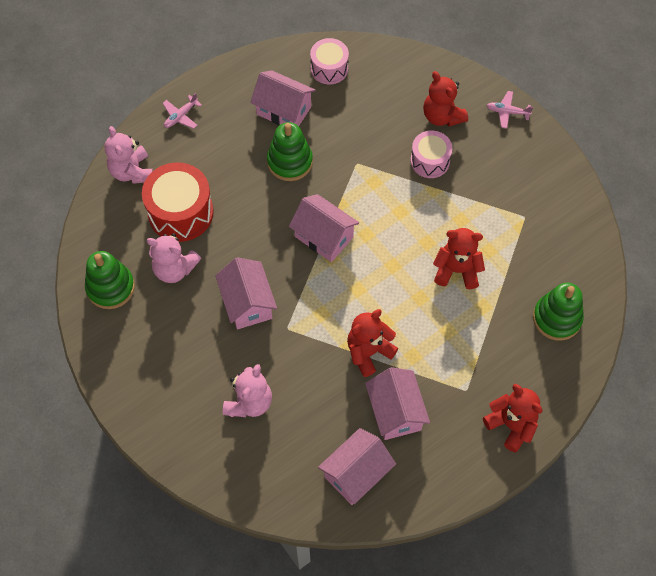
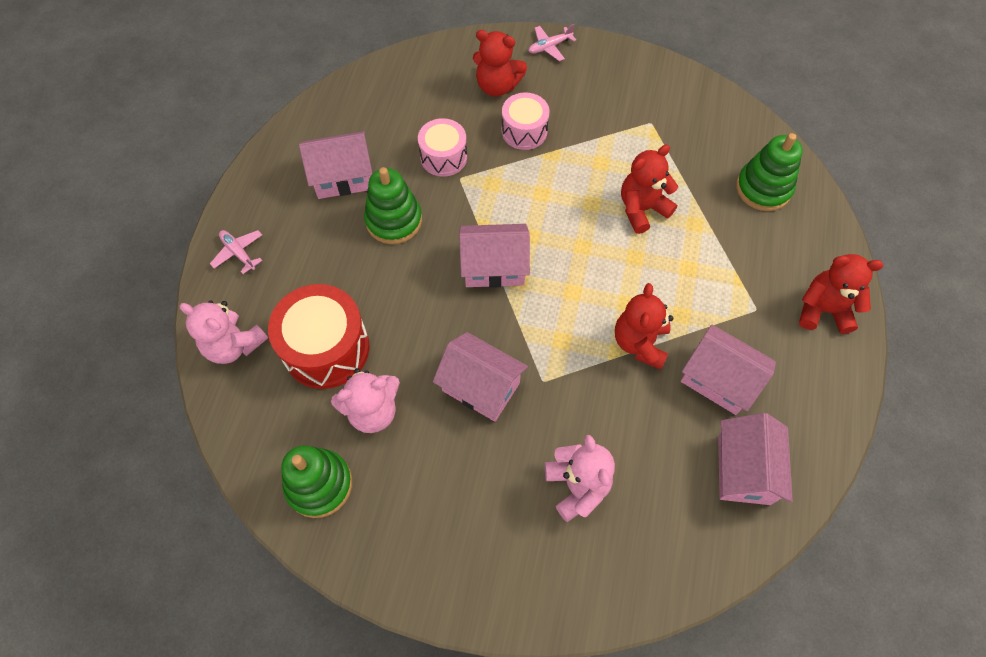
camera: 40 degrees left, 0 degrees up
pink plane [163,93,202,129] -> pink plane turned 135 degrees clockwise [210,230,262,274]
pink drum [310,38,349,84] -> pink drum moved to [418,118,467,177]

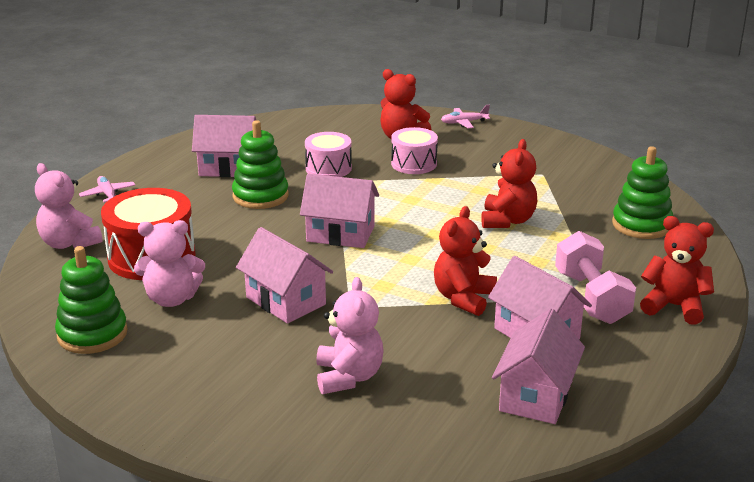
camera: 15 degrees right, 35 degrees down
red teddy bear [621,145,678,234] -> red teddy bear turned 120 degrees clockwise [482,139,537,228]
none -> pink dumbbell [555,231,636,324]

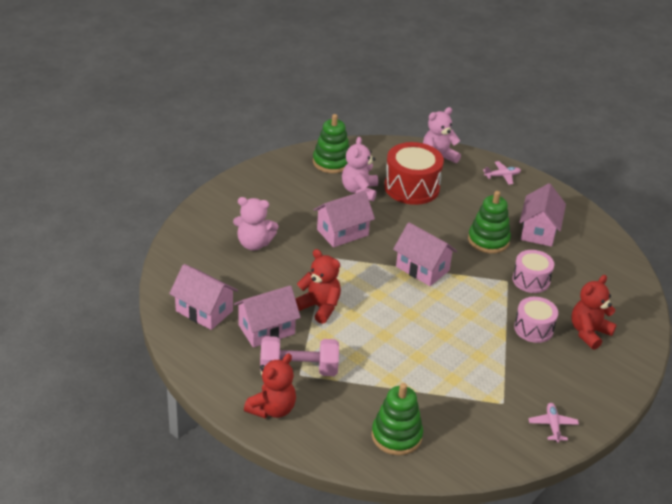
camera: 100 degrees right, 10 degrees up
pink house [300,174,379,248] -> pink house turned 75 degrees counterclockwise [393,222,457,286]
pink plane [441,105,490,128] -> pink plane moved to [529,403,579,443]
red teddy bear [482,139,537,228] -> none

